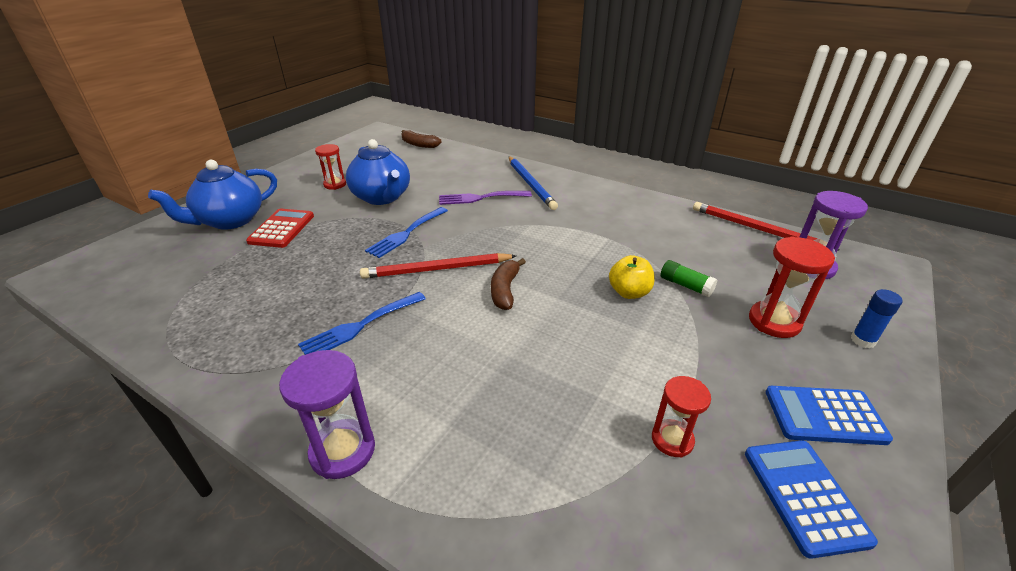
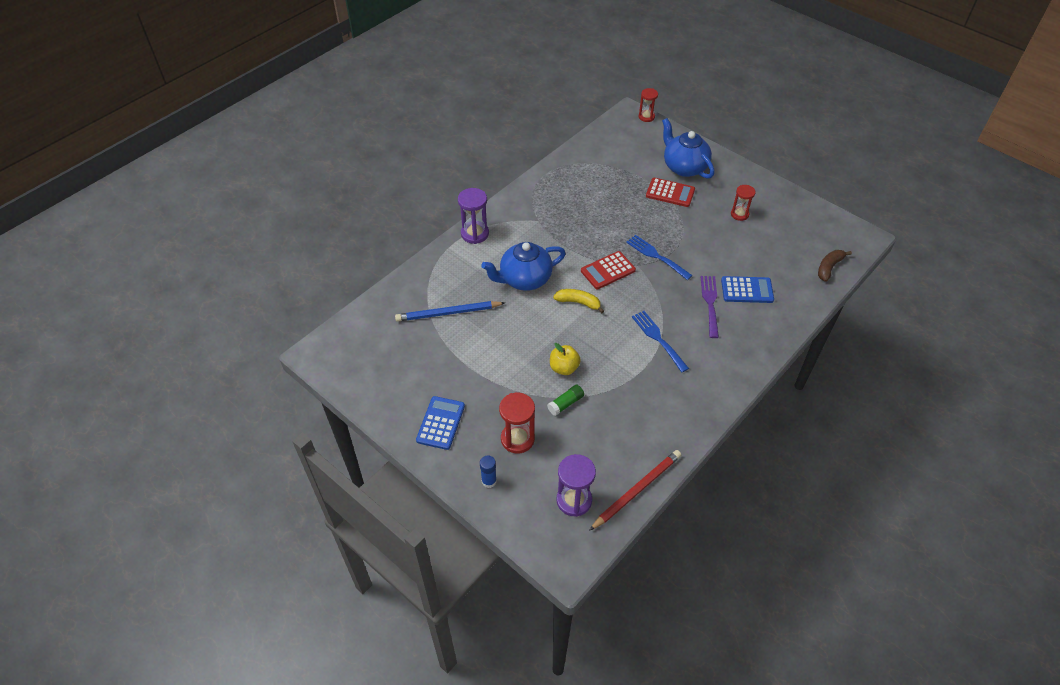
camera: 100 degrees right, 15 degrees up
blue fork [298,292,426,355] -> blue fork moved to [632,311,689,372]
blue teapot [346,139,410,205] -> blue teapot moved to [481,242,566,291]
red pencil [360,253,516,279] -> red calculator [581,251,636,289]
brown banana [491,258,526,310] -> yellow banana [553,289,604,313]
blue pencil [509,156,558,210] -> blue pencil moved to [395,301,505,322]
red hourglass [652,376,711,457] -> red hourglass moved to [639,88,658,122]
blue calculator [745,440,878,559] -> blue calculator moved to [721,276,774,303]

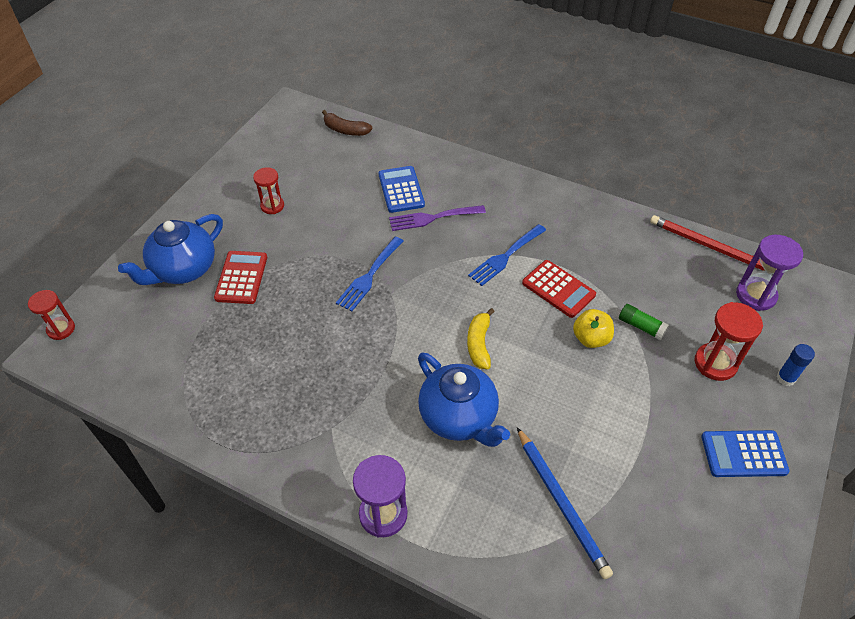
camera: 105 degrees left, 0 degrees up
red calculator [581,251,636,289] -> red calculator moved to [522,260,596,318]

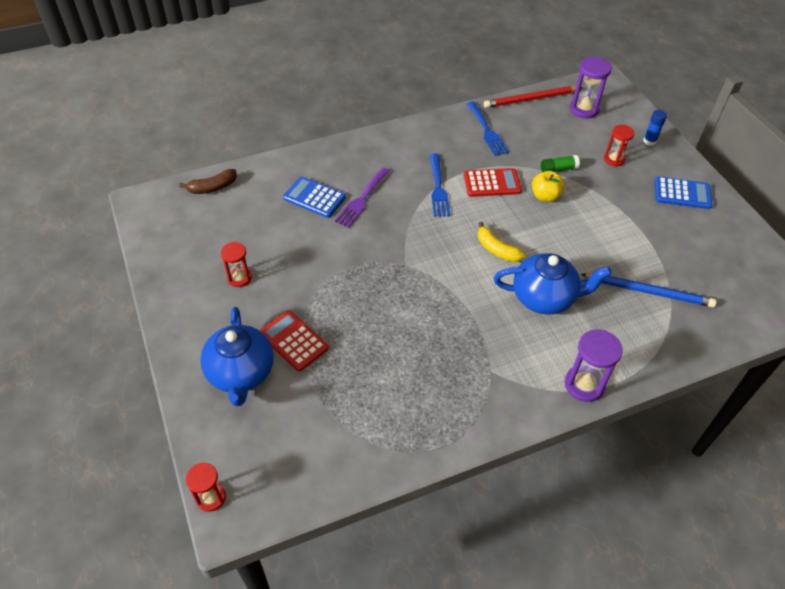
camera: 50 degrees left, 0 degrees up
blue fork [336,237,404,311] -> blue fork moved to [467,101,509,156]
red hourglass [695,302,763,381] -> red hourglass [604,125,634,167], size x0.66
blue calculator [701,430,789,477] -> blue calculator turned 120 degrees counterclockwise [655,176,712,209]

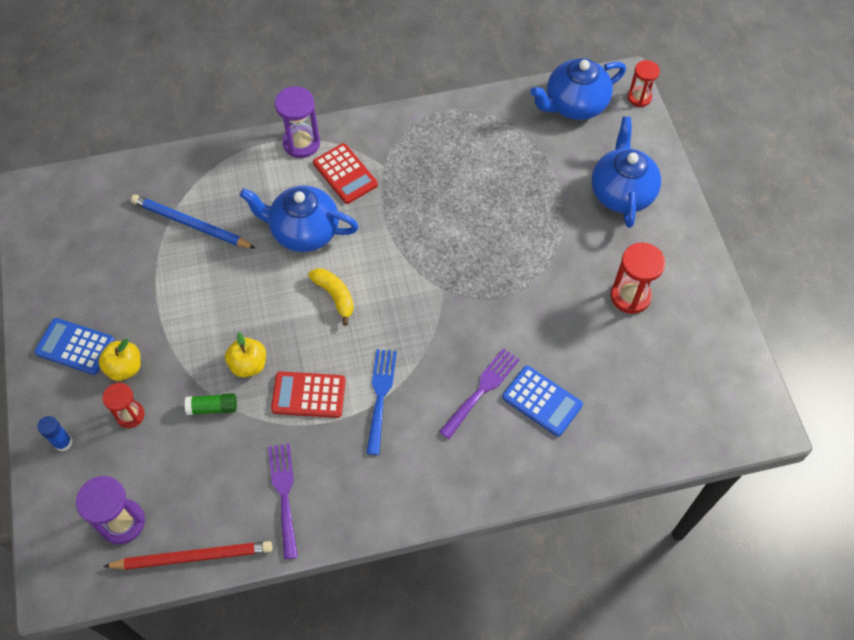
camera: 170 degrees left, 10 degrees up
brown banana [179,169,237,194] -> none
red hourglass [221,242,252,287] -> red hourglass [611,242,665,314], size x1.51
red calculator [260,310,329,371] -> red calculator moved to [313,143,378,204]
blue fork [467,101,509,156] -> purple fork [268,443,298,560]
none -> yellow apple [98,339,141,381]
none -> blue teapot [530,58,626,120]

